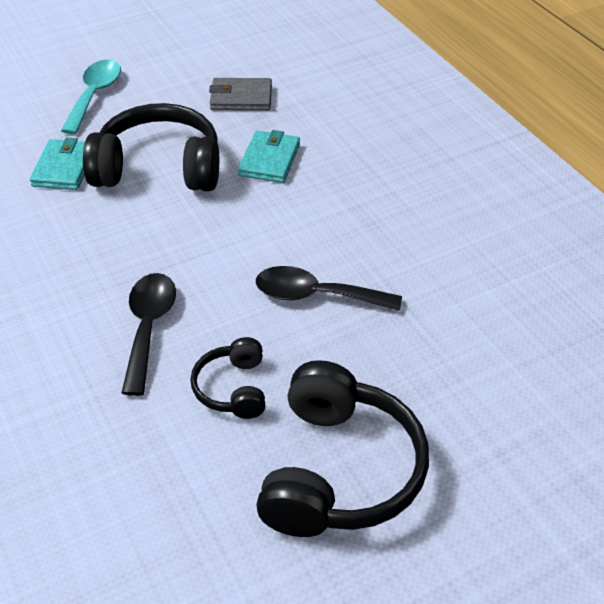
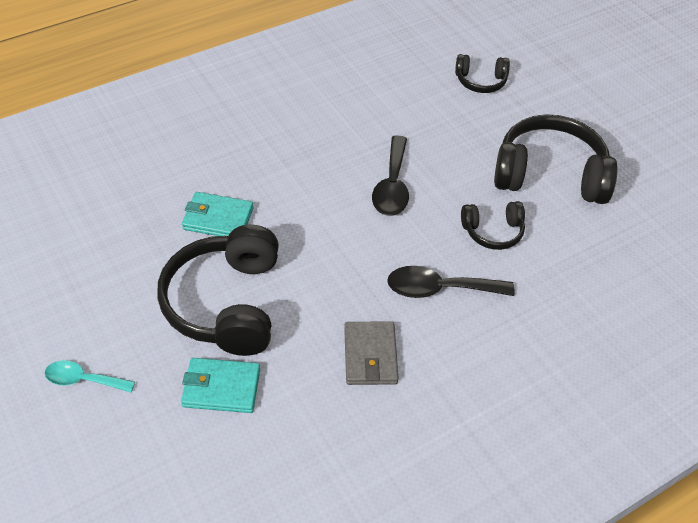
camera: 95 degrees left, 5 degrees up
turquoise spoon [61,60,121,134] -> turquoise spoon [44,360,135,393], size x0.65
grey wallet [209,78,272,111] -> grey wallet moved to [344,321,398,385]
none -> black headphones [455,54,510,93]

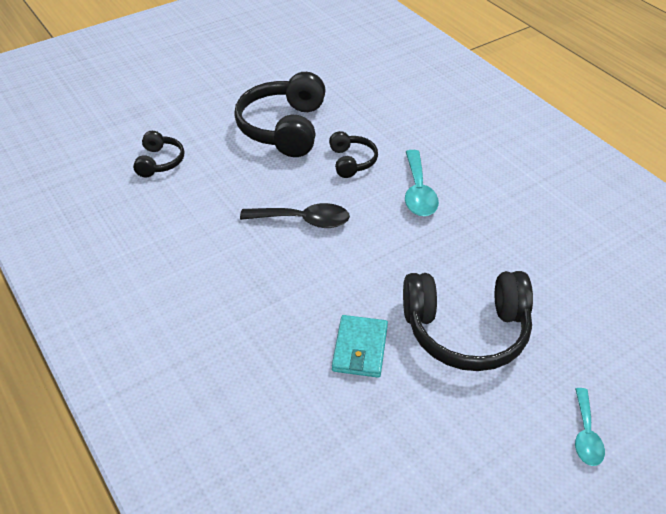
camera: 90 degrees left, 5 degrees down
turquoise wallet [181,358,260,413] -> none
grey wallet [344,321,398,385] -> none
black spoon [387,266,515,298] -> turquoise spoon [405,150,439,216]

